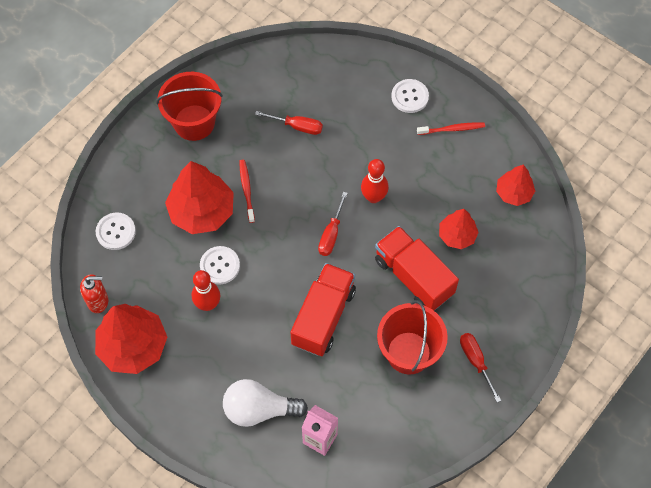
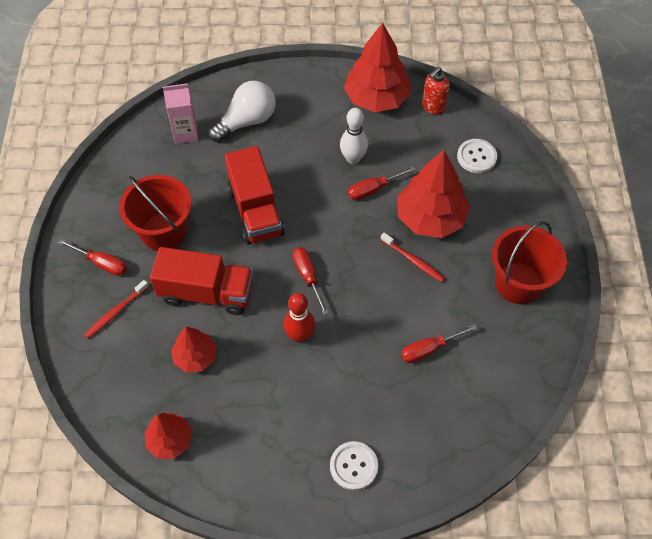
camera: 140 degrees right, 5 degrees down
red bowling pin [192,270,220,311] -> white bowling pin [340,108,368,164]
white button [200,246,240,284] -> red screwdriver [348,166,416,200]
red toothbrush [417,122,485,135] -> red toothbrush moved to [84,280,149,339]

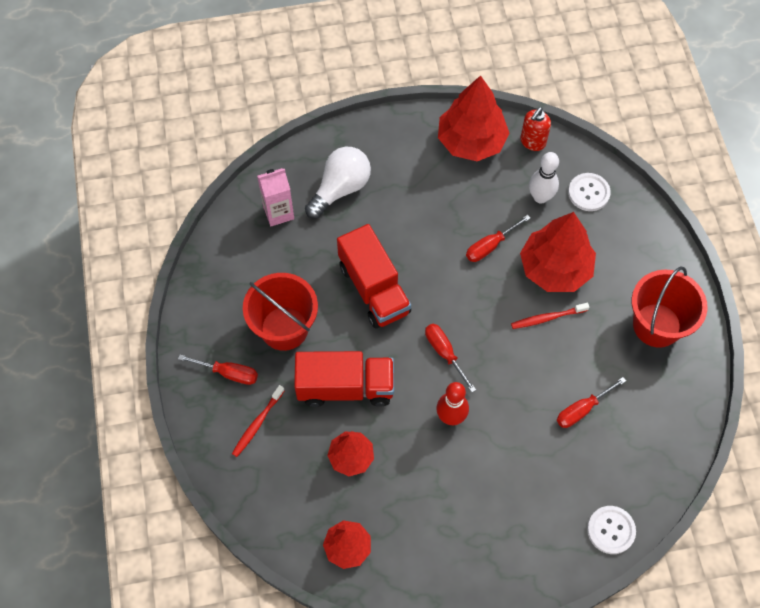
camera: 10 degrees left, 5 degrees up
white button [330,441,378,491] -> white button moved to [587,506,636,554]
white bowling pin [340,108,368,164] -> white bowling pin moved to [529,152,559,203]
red toothbrush [380,233,445,282] -> red toothbrush turned 135 degrees clockwise [511,303,589,329]

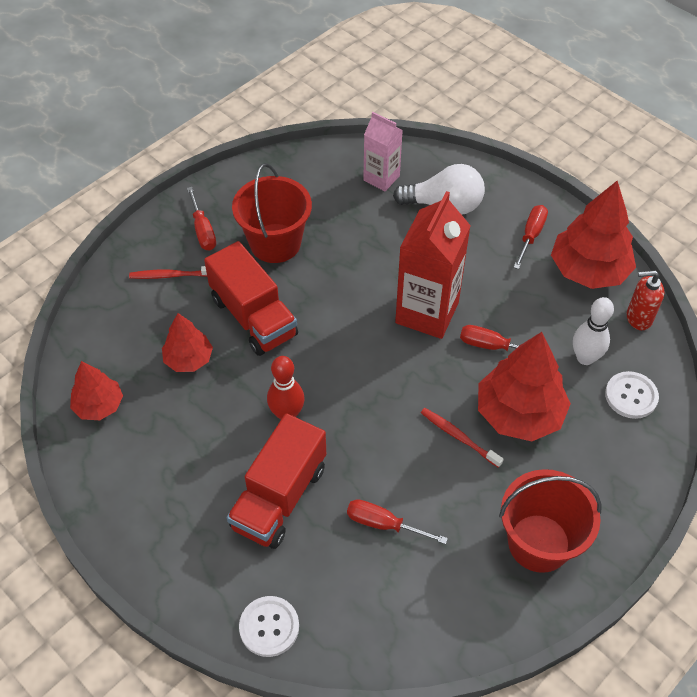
camera: 55 degrees right, 10 degrees down
red truck [337,224,411,329] -> red truck moved to [227,413,326,549]
red screwdriver [425,324,476,392] -> red screwdriver moved to [513,205,548,269]
none -> red carton [395,191,471,339]

